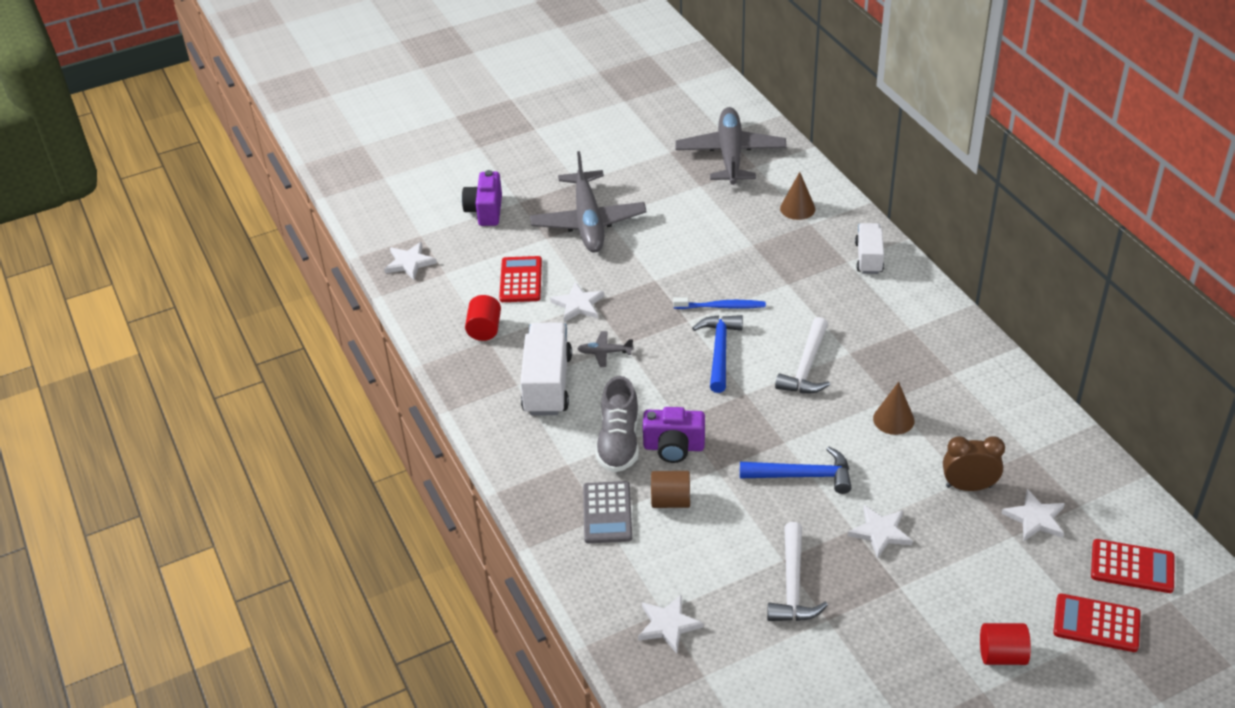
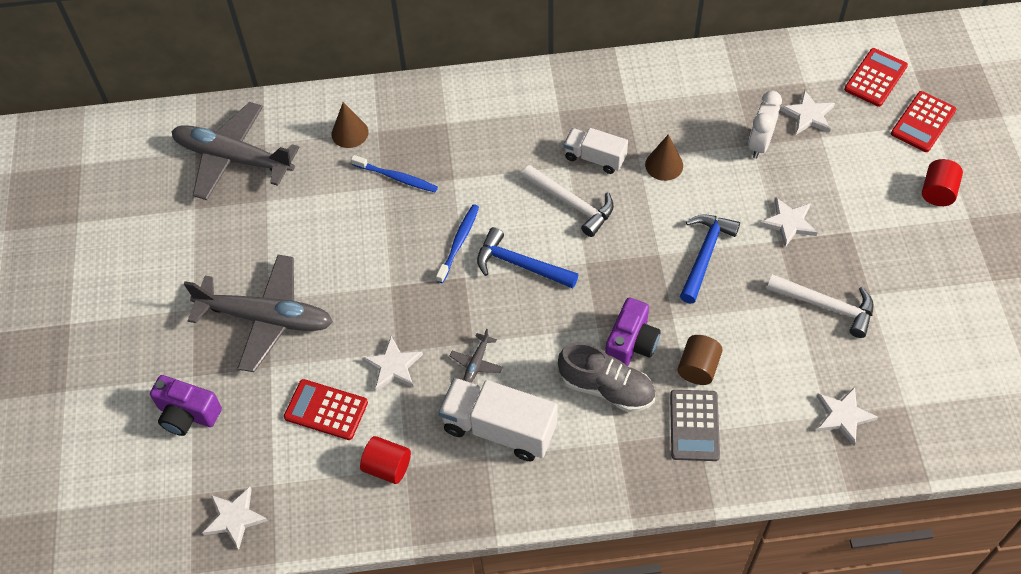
camera: 70 degrees left, 15 degrees up
grey calculator [583,481,632,543] -> grey calculator turned 75 degrees clockwise [670,390,720,461]
white truck [855,223,884,274] -> white truck moved to [564,128,628,174]
brown clock [943,436,1005,491] -> white clock [748,91,782,159]
none -> blue toothbrush [351,155,438,192]

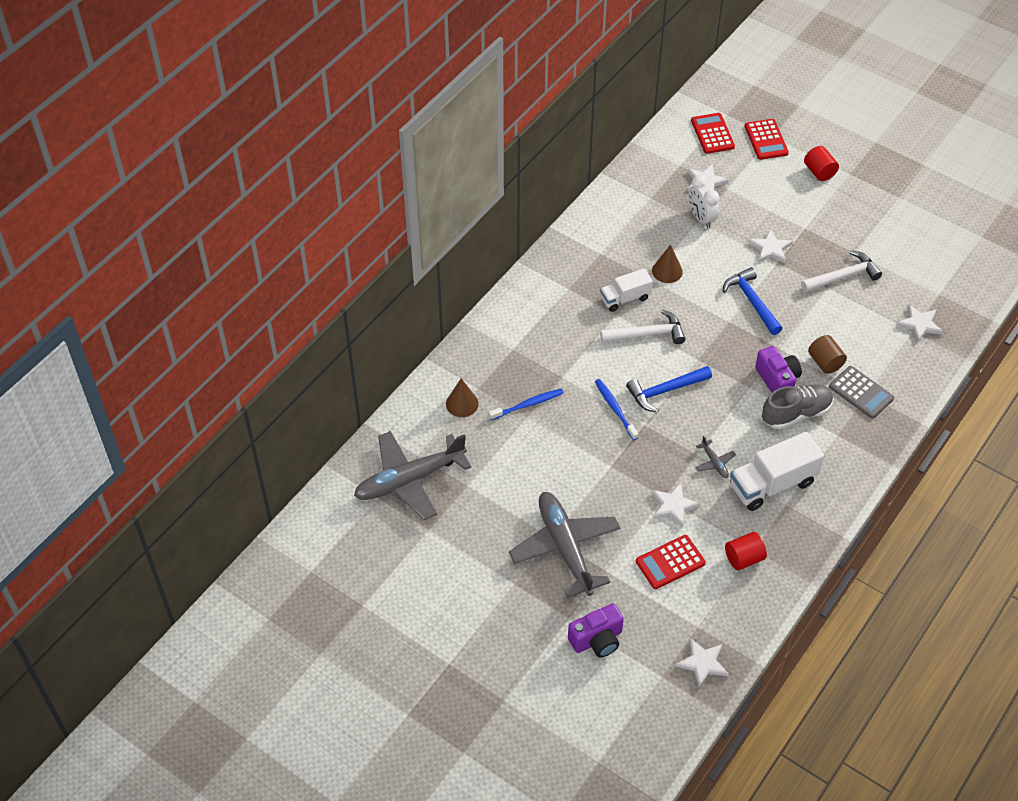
camera: 50 degrees left, 5 degrees down
grey plane [184,255,333,372] -> grey plane turned 75 degrees counterclockwise [509,492,620,598]

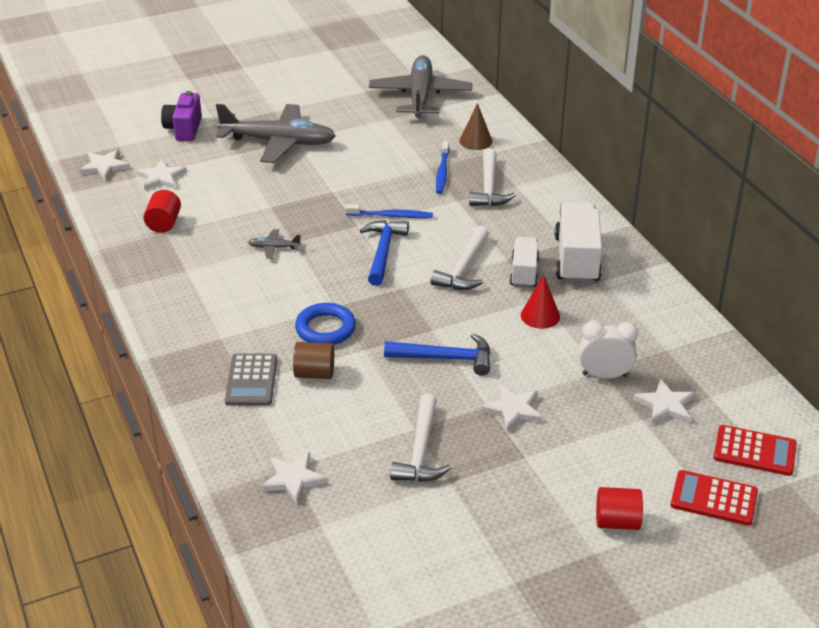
camera: 120 degrees right, 15 degrees down
red calculator [636,535,706,589] -> none
brown cone [652,244,683,283] -> red cone [521,275,560,329]
white star [652,483,700,527] -> white star moved to [136,159,187,191]
white truck [730,432,824,511] -> white truck moved to [555,202,602,283]
purple camera [755,346,802,393] -> blue ring [295,303,356,345]
grey shoe [762,384,834,429] -> none
grey calculator [829,366,894,419] -> grey calculator turned 75 degrees counterclockwise [225,354,277,406]
none -> white hammer [469,149,516,206]

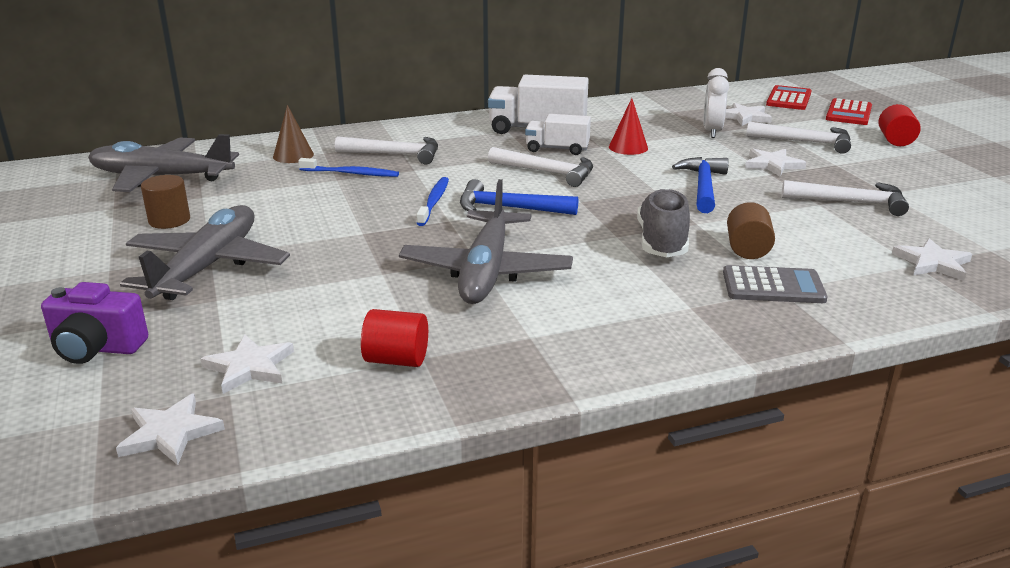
camera: 85 degrees left, 10 degrees down
grey plane [248,229,301,259] -> grey plane [399,179,573,304], size x2.49
blue ring [295,303,356,345] -> grey shoe [637,188,690,258]
none -> brown cylinder [141,175,190,229]
none -> white hammer [746,121,851,154]

